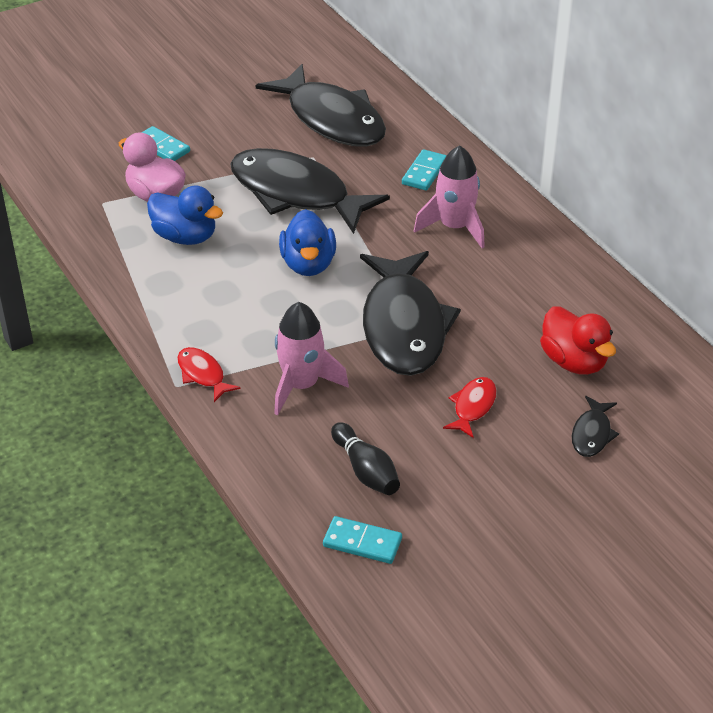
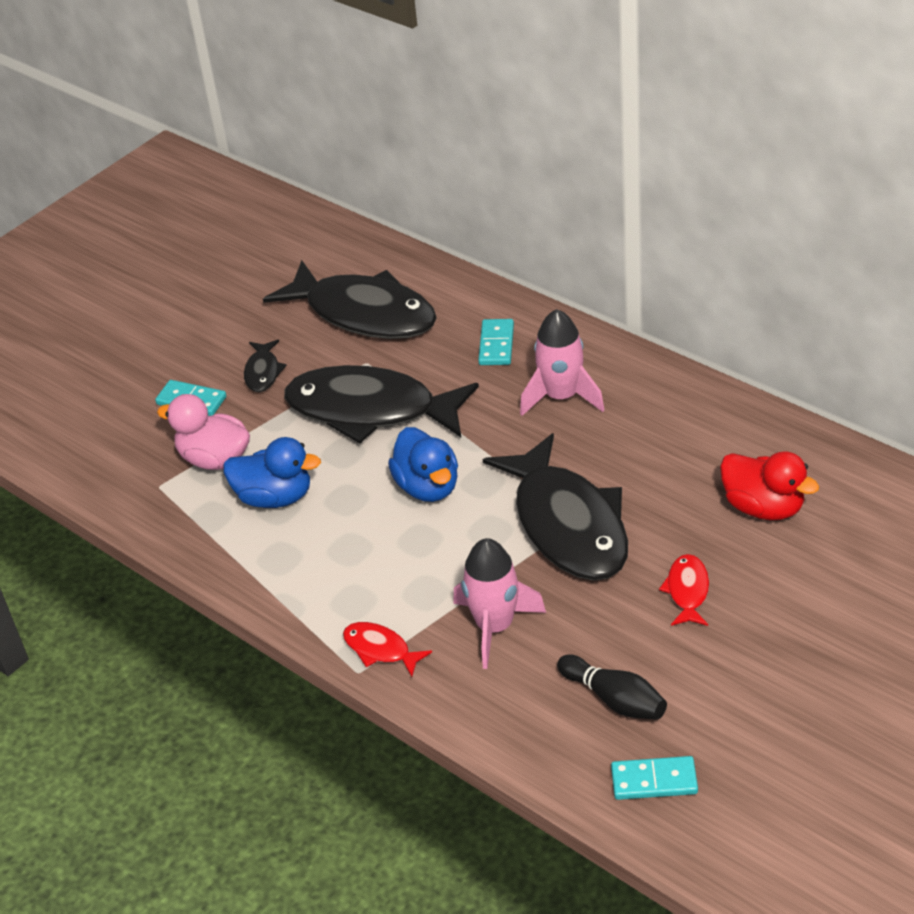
camera: 15 degrees left, 0 degrees up
black fish [572,396,619,457] -> black fish moved to [244,340,287,392]

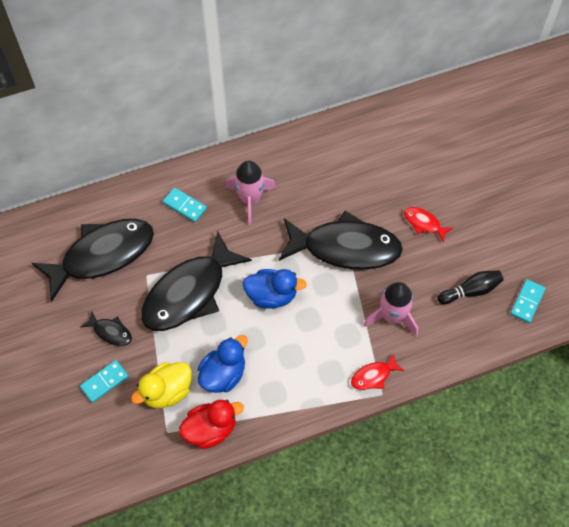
camera: 65 degrees left, 20 degrees up
pink duck [157,394,250,470] -> yellow duck [131,362,192,408]
red duck [720,451,819,520] -> red duck moved to [179,400,244,449]

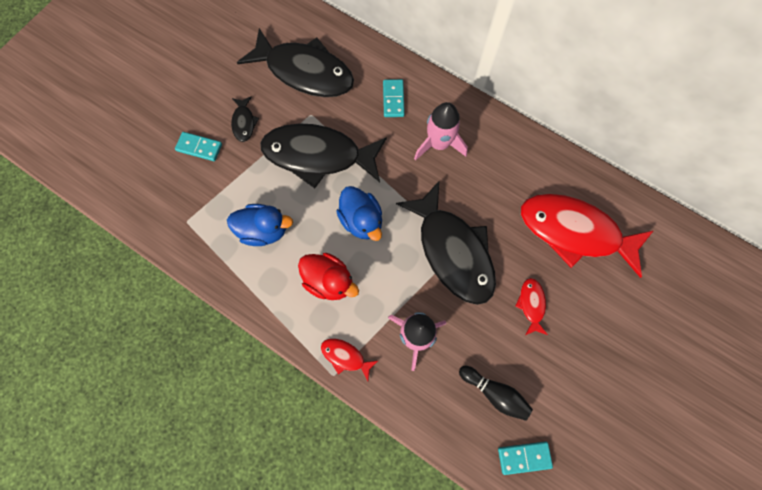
camera: 55 degrees right, 10 degrees up
yellow duck [131,362,192,408] -> none
red duck [179,400,244,449] -> red duck moved to [298,253,359,300]
none -> red fish [521,194,653,278]

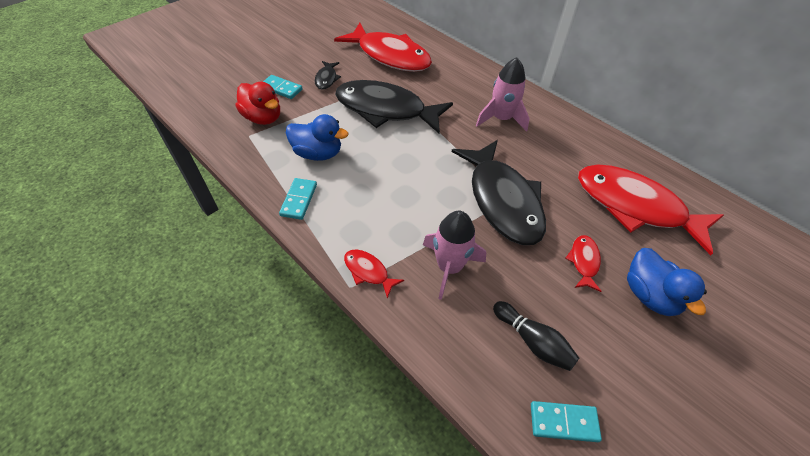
camera: 10 degrees right, 20 degrees down
black fish [237,28,354,97] -> red fish [334,23,432,72]
red duck [298,253,359,300] -> red duck moved to [235,82,280,125]
blue duck [336,186,382,241] -> blue duck moved to [627,248,707,316]
turquoise domino [383,79,405,117] -> turquoise domino moved to [279,178,317,220]

